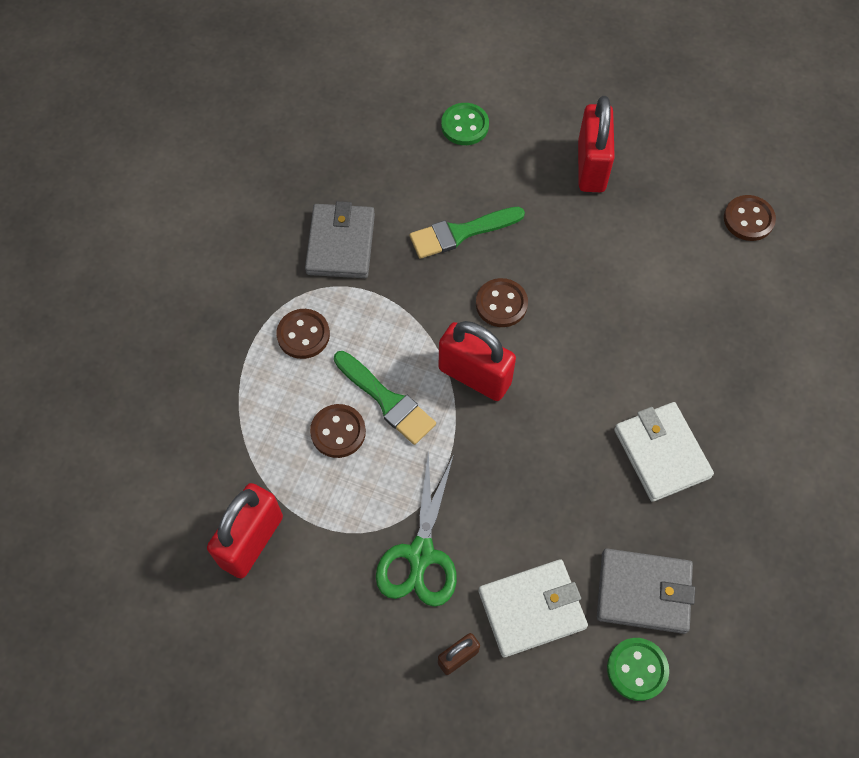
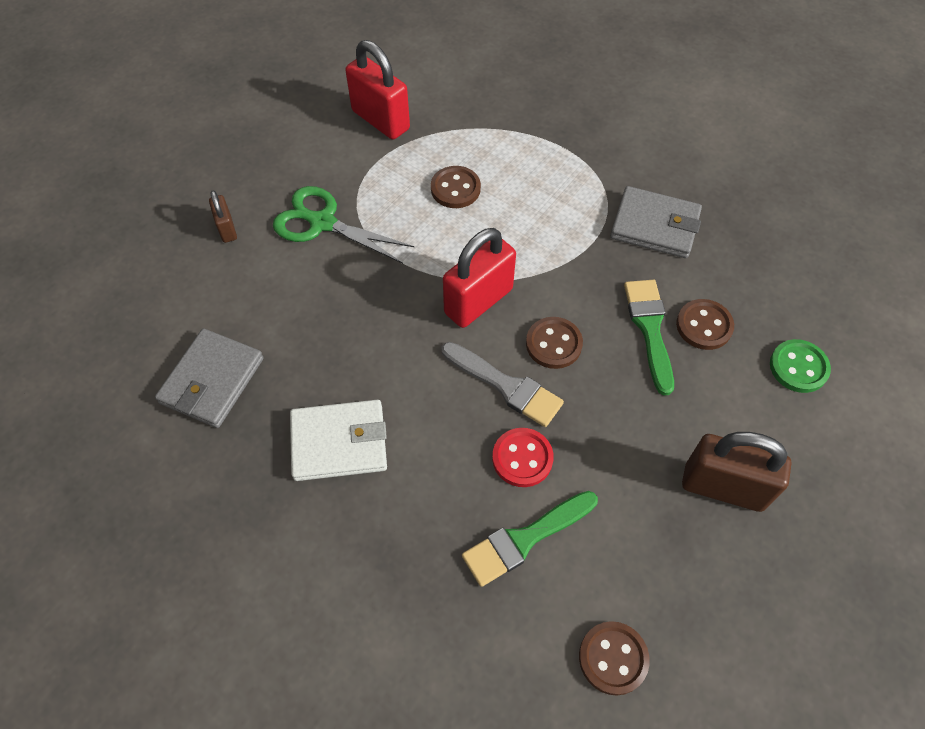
camera: 105 degrees right, 5 degrees down
brown button [276,309,330,359] -> brown button moved to [676,299,734,350]
green brush [334,351,436,445] -> green brush moved to [462,491,598,587]
white wallet [478,559,588,657] -> none
red padlock [578,96,615,192] -> brown padlock [682,432,792,512]
green button [607,638,669,701] -> none
none -> grey brush [442,342,564,427]
none -> red button [492,428,554,487]

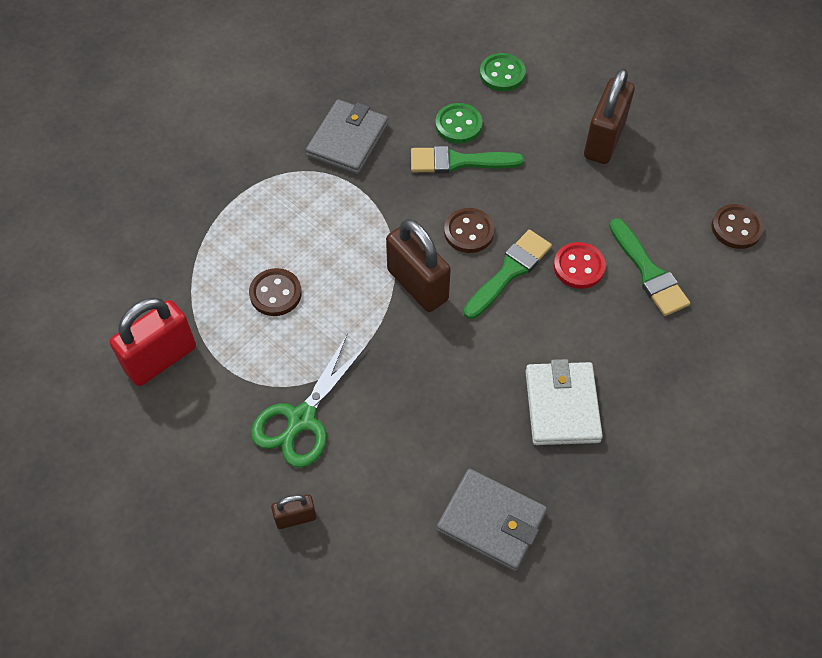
camera: 85 degrees left, 0 degrees up
grey brush [442,342,564,427] -> green brush [463,230,552,319]
red padlock [443,228,516,328] -> brown padlock [386,219,451,312]
brown button [676,299,734,350] -> green button [435,103,483,144]

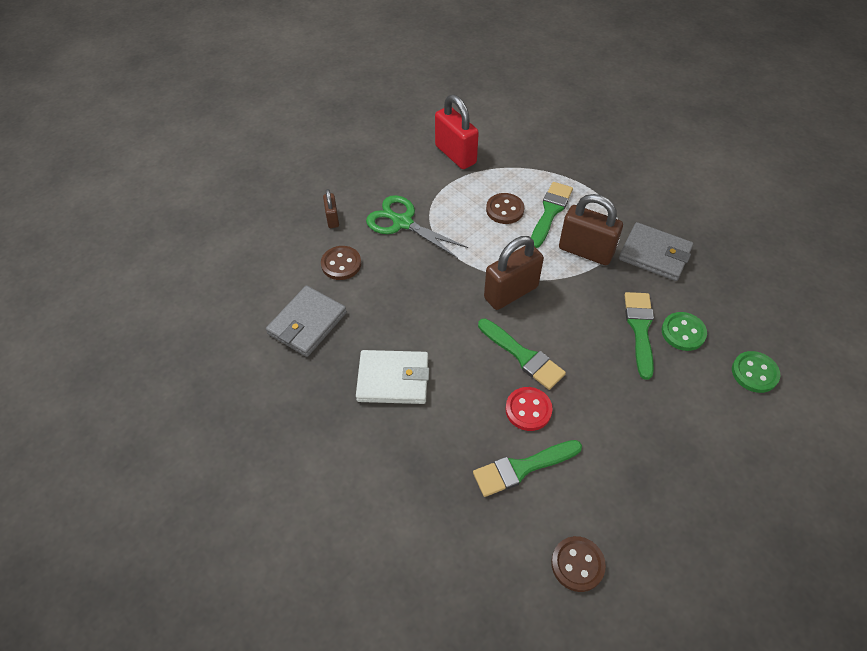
camera: 95 degrees right, 5 degrees down
brown button [444,208,495,253] -> brown button moved to [321,246,361,280]
brown padlock [584,68,635,164] -> brown padlock moved to [559,194,623,265]
none -> green brush [531,182,573,248]

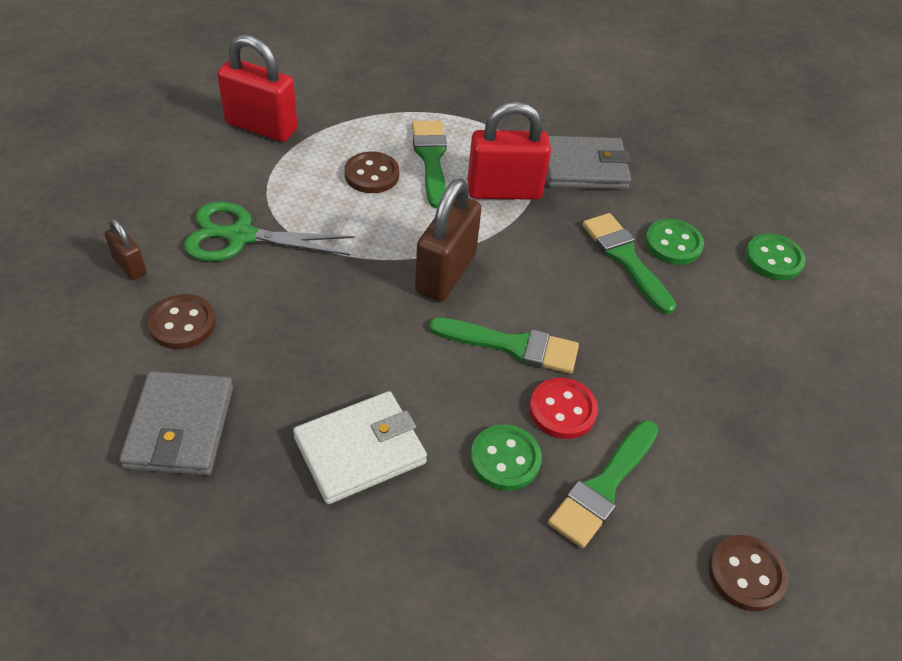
camera: 35 degrees left, 5 degrees down
brown padlock [559,194,623,265] -> red padlock [467,102,551,200]
none -> green button [470,425,542,491]

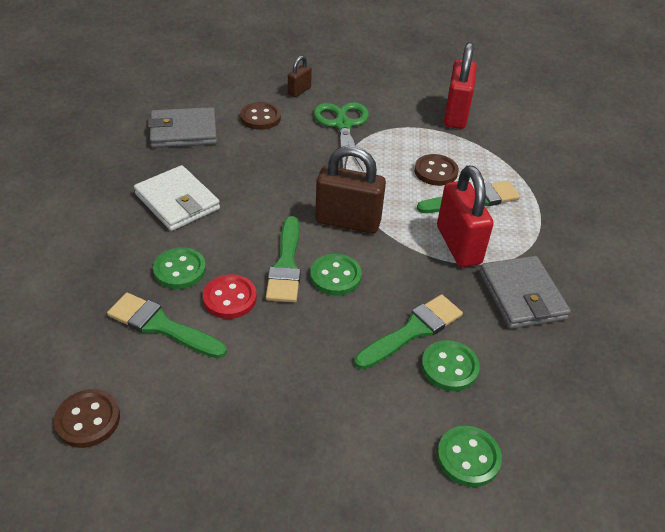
camera: 80 degrees right, 5 degrees down
none -> green button [310,254,362,296]

